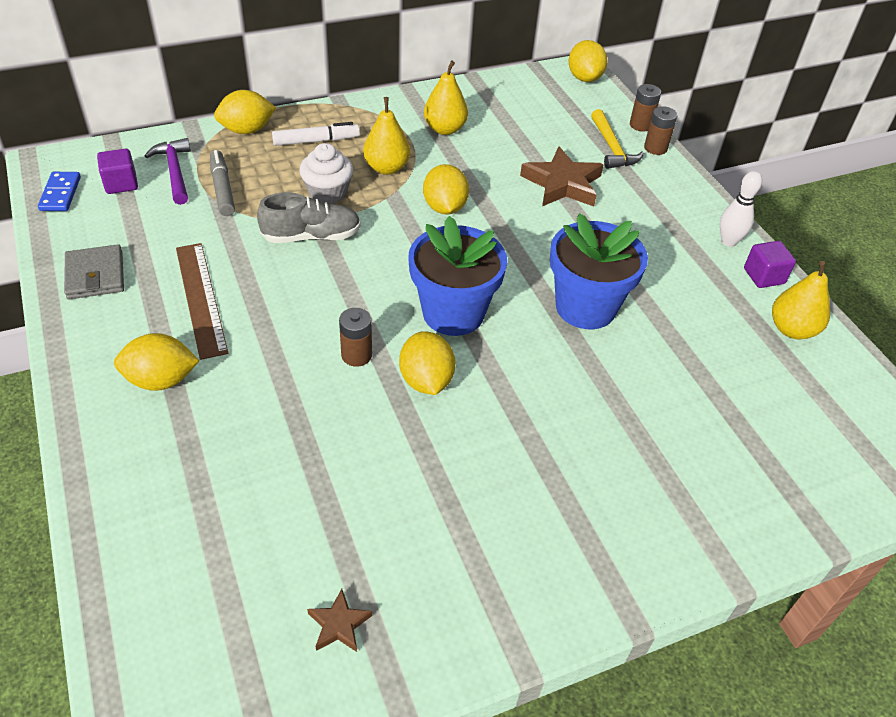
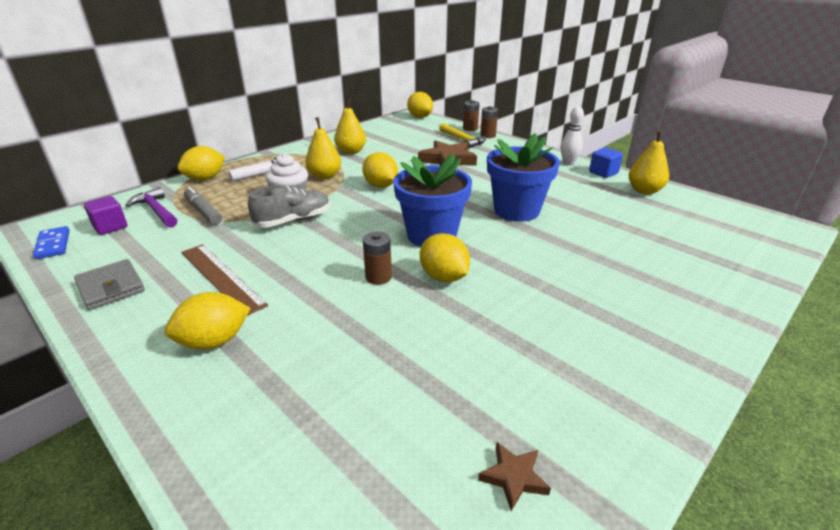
camera: 20 degrees left, 15 degrees down
purple cube [744,241,796,288] -> blue cube [589,148,623,178]

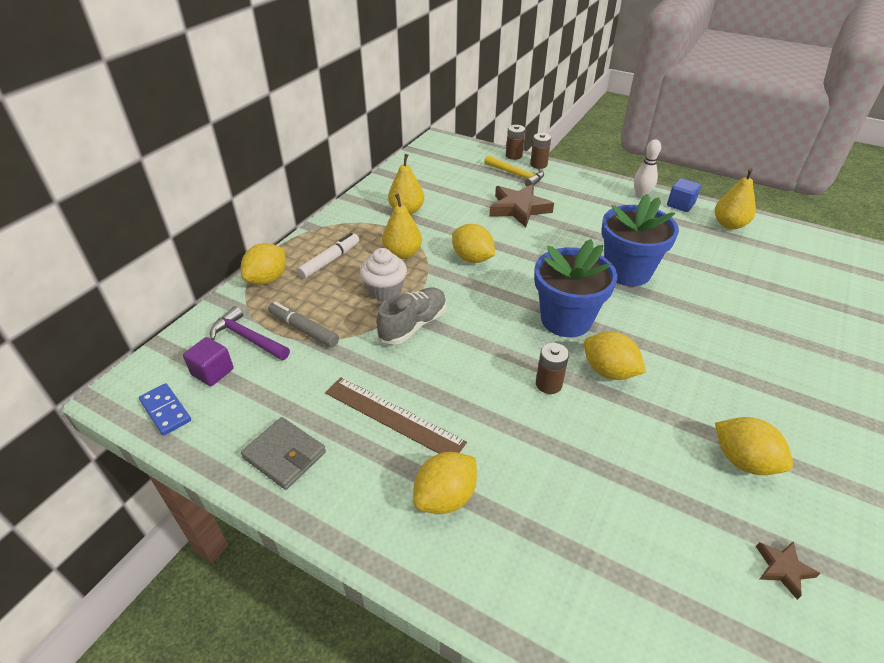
camera: 15 degrees left, 10 degrees up
yellow lemon [407,92,433,118] -> yellow lemon moved to [715,417,793,475]

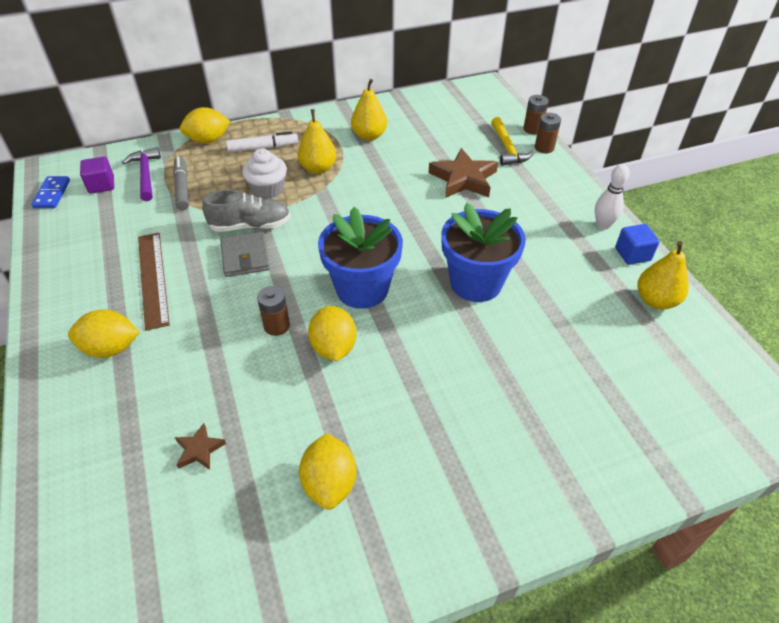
camera: 40 degrees right, 5 degrees up
grey wallet [241,417,326,490] -> grey wallet moved to [220,232,270,277]
yellow lemon [452,224,495,263] -> none
brown star [756,541,820,600] -> brown star moved to [175,423,226,470]

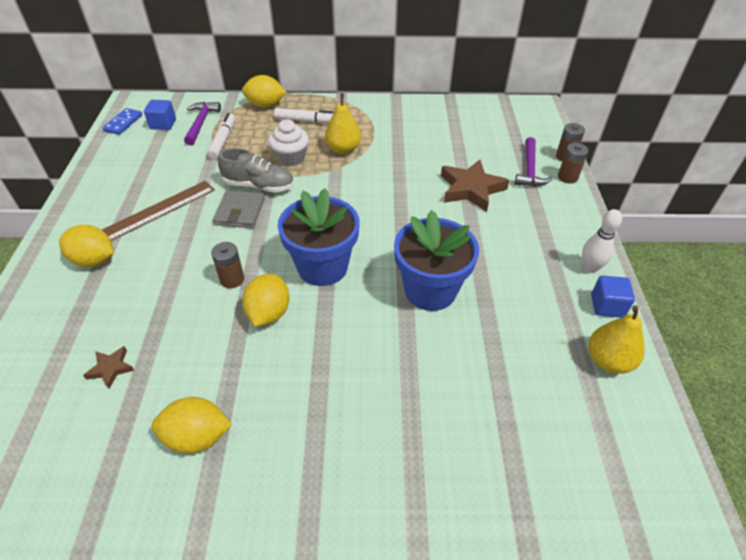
camera: 20 degrees right, 0 degrees up
purple cube [80,157,114,194] -> blue cube [144,100,176,130]
brown ruler [138,233,170,331] -> brown ruler turned 45 degrees clockwise [102,181,215,241]
grey marker [173,156,189,210] -> white marker [207,113,235,159]
yellow lemon [299,433,356,510] -> yellow lemon turned 75 degrees clockwise [152,397,232,454]
yellow pear [351,79,387,141] -> none
yellow hammer [491,117,534,166] -> purple hammer [515,137,553,187]

